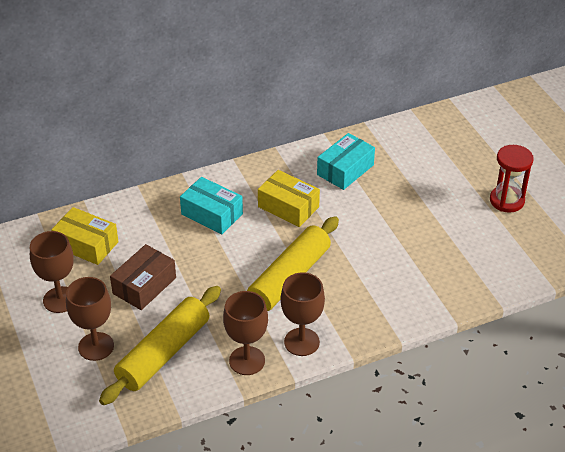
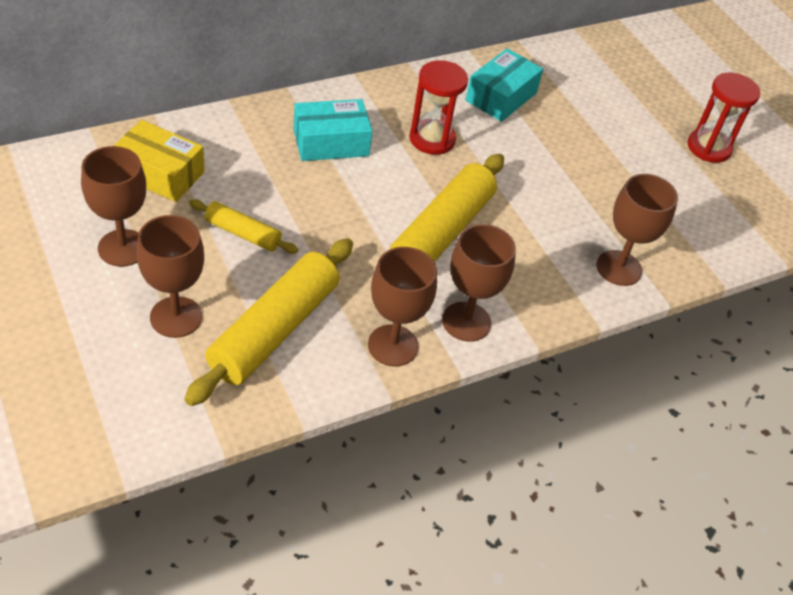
camera: 10 degrees left, 5 degrees up
brown box [110,244,176,310] -> yellow rolling pin [189,199,298,254]
turquoise box [180,177,243,234] -> turquoise box turned 45 degrees counterclockwise [293,99,372,161]
yellow box [258,170,320,227] -> red hourglass [409,60,468,155]
none -> brown goblet [597,174,678,286]

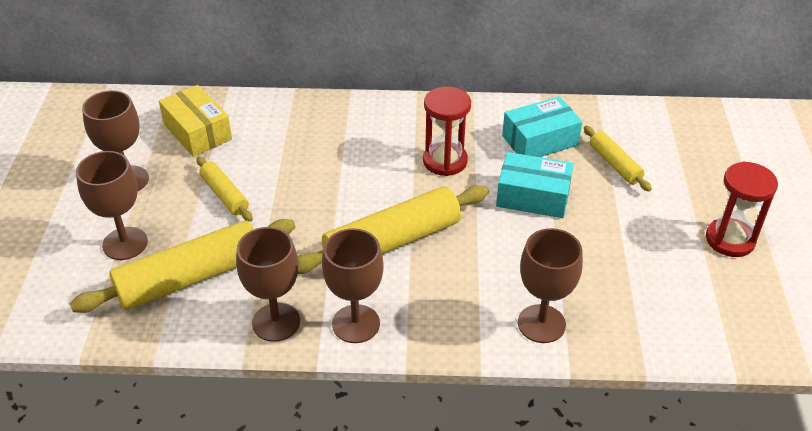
camera: 35 degrees right, 5 degrees down
turquoise box [293,99,372,161] -> turquoise box moved to [496,152,574,218]
none -> yellow rolling pin [584,126,652,192]

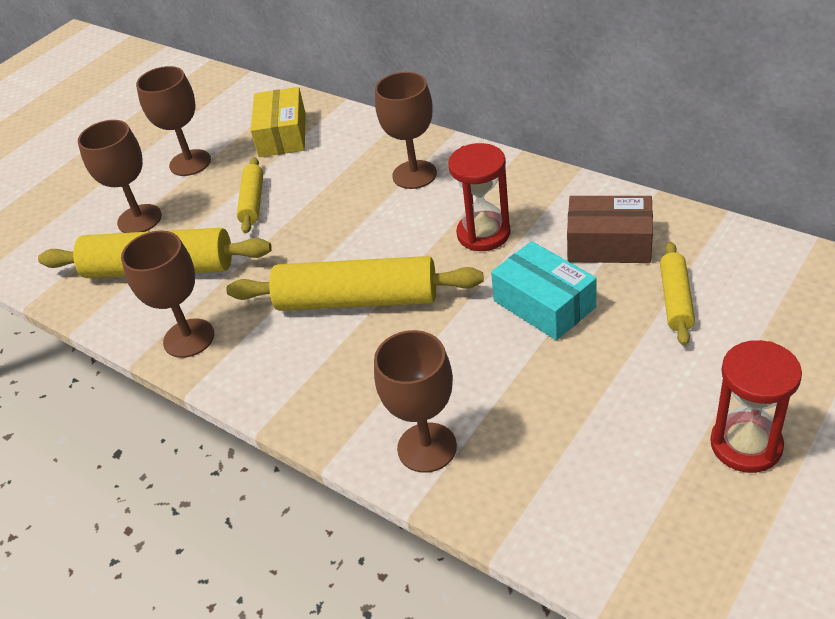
camera: 40 degrees right, 0 degrees up
brown goblet [322,228,384,343] -> brown goblet moved to [375,72,437,189]
turquoise box [502,96,583,157] -> brown box [567,196,653,263]

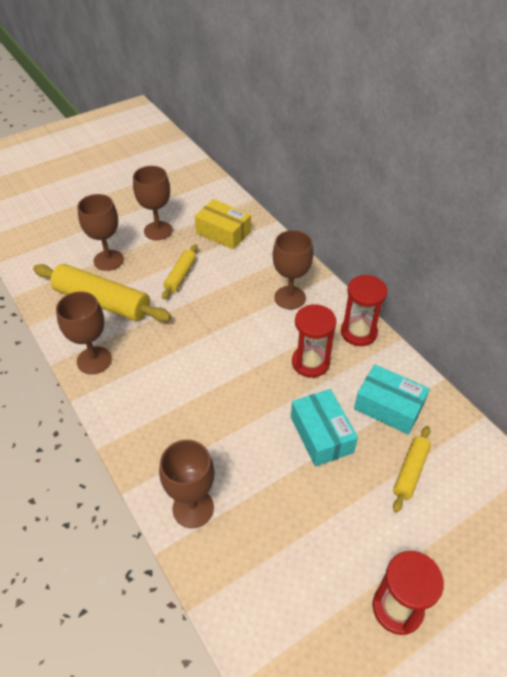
camera: 15 degrees right, 5 degrees up
yellow rolling pin [226,256,484,311] -> none
yellow box [250,87,306,157] -> yellow box turned 75 degrees counterclockwise [195,199,251,250]
brown box [567,196,653,263] -> turquoise box [354,364,430,435]
none -> red hourglass [341,275,388,346]

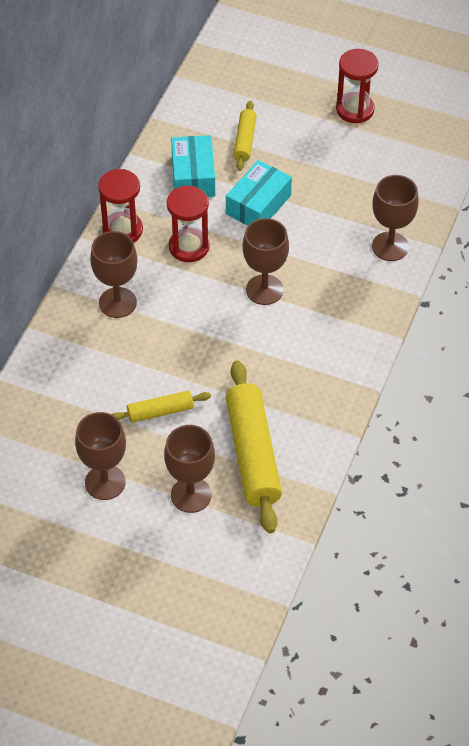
camera: 125 degrees left, 5 degrees up
brown goblet [56,291,112,374] -> brown goblet moved to [242,218,289,305]
yellow box [195,199,251,250] -> none
yellow rolling pin [393,426,431,513] -> yellow rolling pin turned 75 degrees counterclockwise [233,101,257,171]

